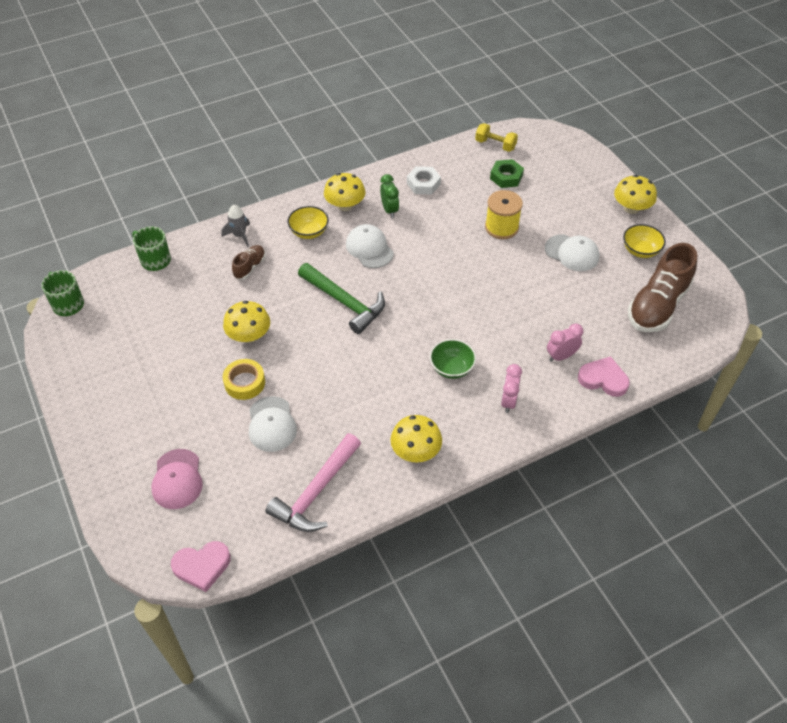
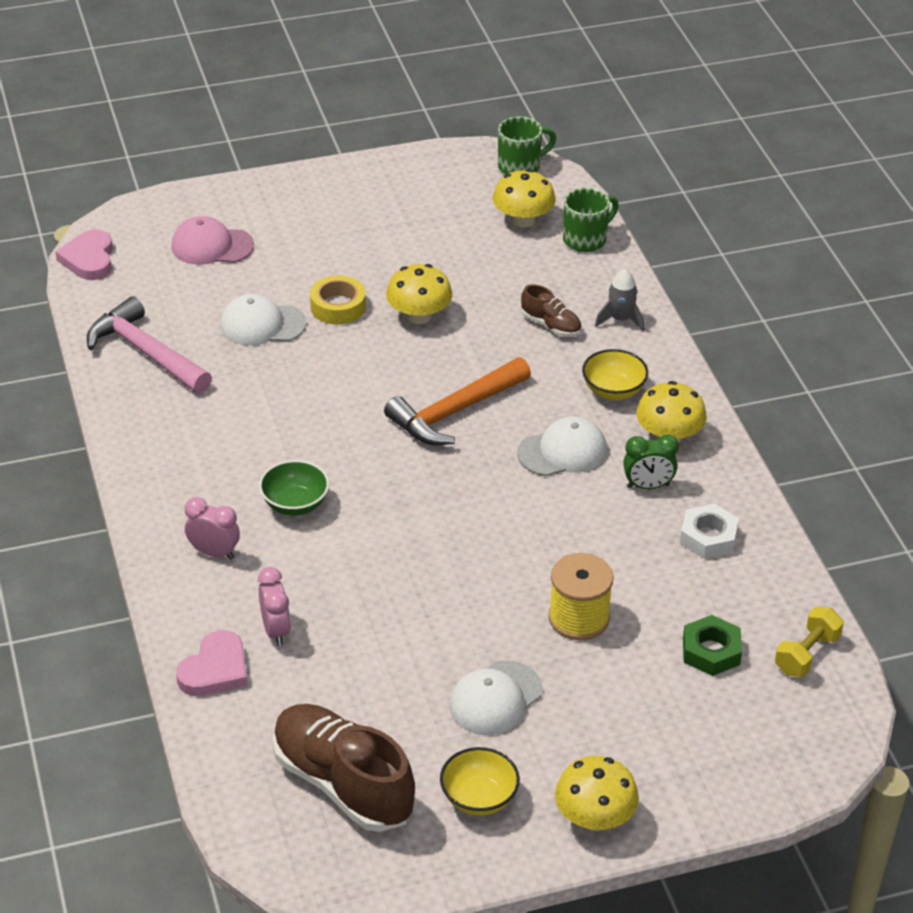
camera: 100 degrees right, 10 degrees down
green hammer [298,263,385,334] -> orange hammer [384,357,531,445]
yellow mushroom [390,415,442,463] -> yellow mushroom moved to [493,169,556,227]

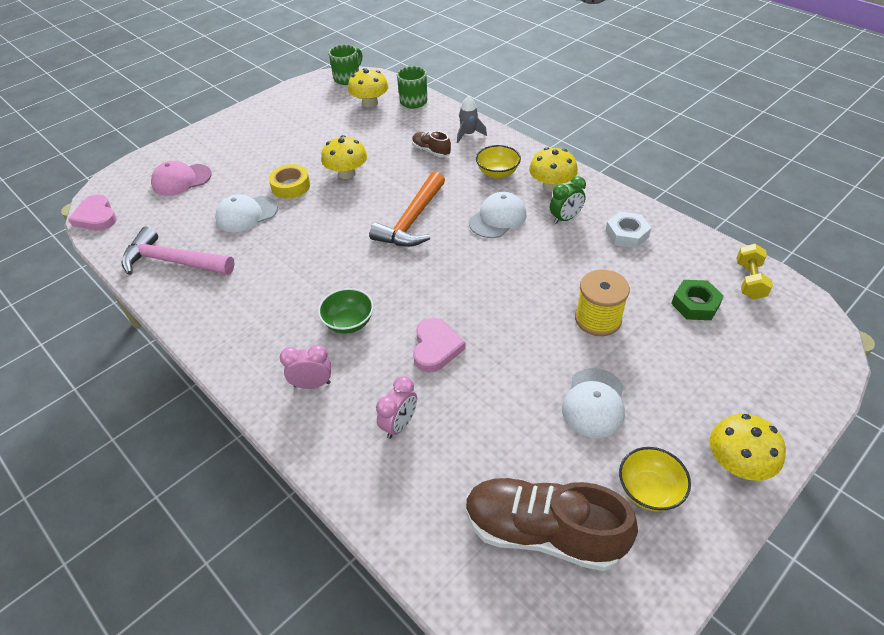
camera: 25 degrees left, 5 degrees up
pink heart [176,630,247,696] -> pink heart moved to [413,318,466,373]
pink clock [258,567,291,646] -> pink clock turned 75 degrees clockwise [376,376,417,439]
brown shoe [521,284,582,337] -> brown shoe turned 150 degrees counterclockwise [412,131,451,157]

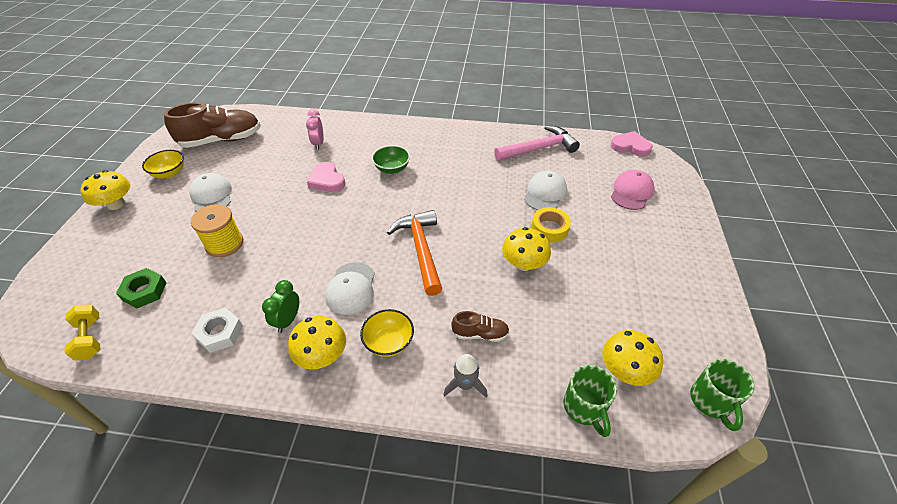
camera: 140 degrees right, 0 degrees up
pink clock [280,345,331,389] -> none

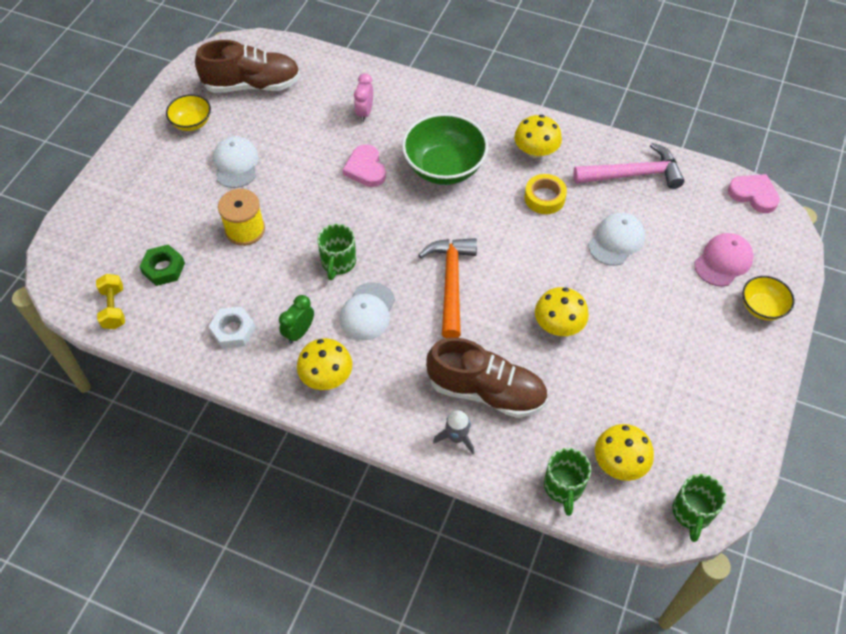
camera: 15 degrees right, 10 degrees up
yellow mushroom [80,170,130,210] -> yellow mushroom moved to [514,115,562,158]
yellow bowl [360,309,414,357] -> yellow bowl moved to [743,276,794,320]
green bowl [372,145,410,174] -> green bowl [402,113,488,185], size x1.85
brown shoe [451,311,509,342] -> brown shoe [426,338,548,418], size x2.08
yellow tape [531,207,571,243] -> yellow tape moved to [524,174,567,214]
none -> green mug [317,224,356,280]

